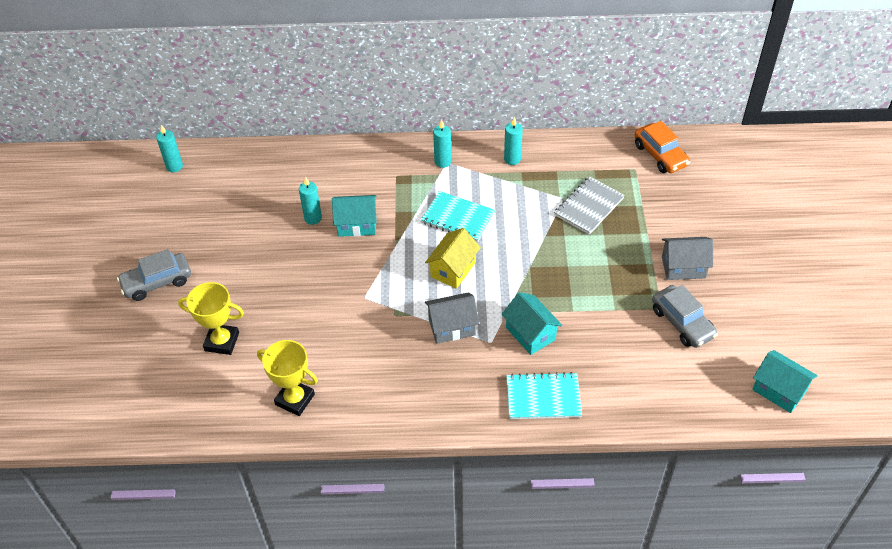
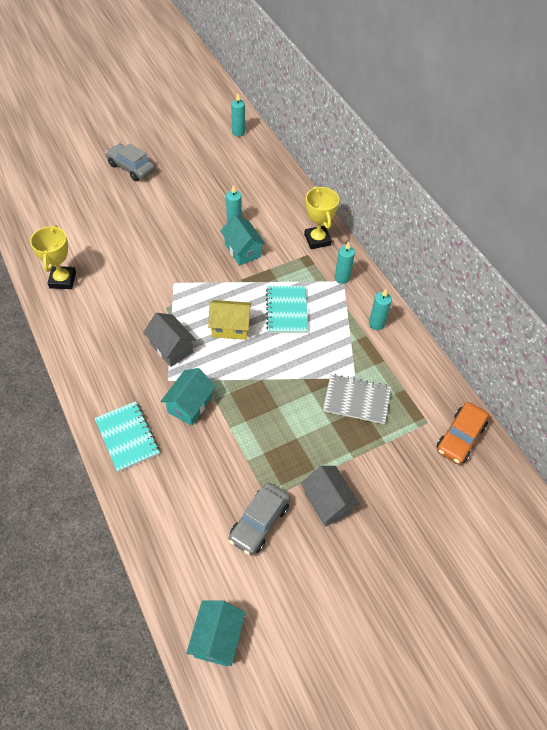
camera: 60 degrees right, 5 degrees up
yellow trophy [178,282,244,355] -> yellow trophy moved to [304,186,339,249]

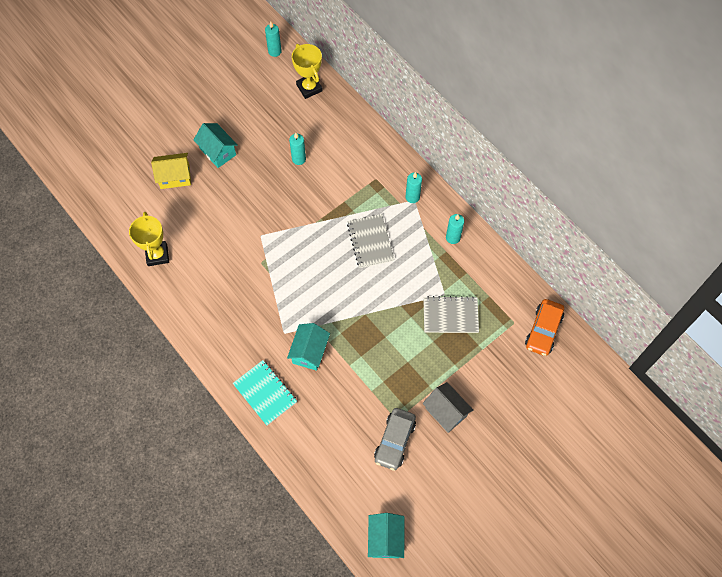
camera: 10 degrees left, 10 degrees up
grey car [106,143,155,181] -> none
grey house [143,313,196,367] -> none
yellow house [208,300,252,340] -> yellow house moved to [151,153,191,189]
turquoise house [220,214,265,266] -> turquoise house moved to [193,123,237,168]
turquoise notebook [266,286,308,333] -> grey notebook [347,214,395,268]
yellow trophy [304,186,339,249] -> yellow trophy moved to [292,44,323,99]

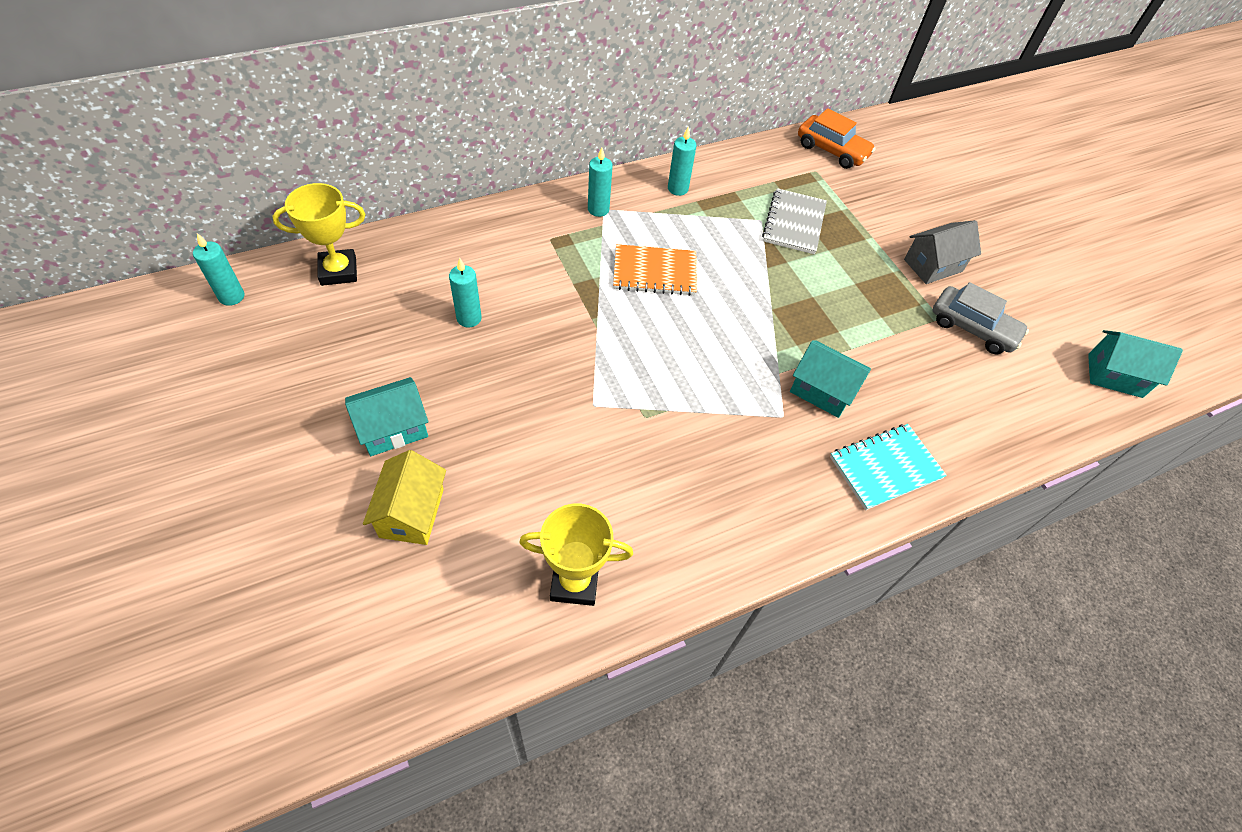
camera: 80 degrees left, 10 degrees down
grey notebook [347,214,395,268] -> orange notebook [613,244,697,296]

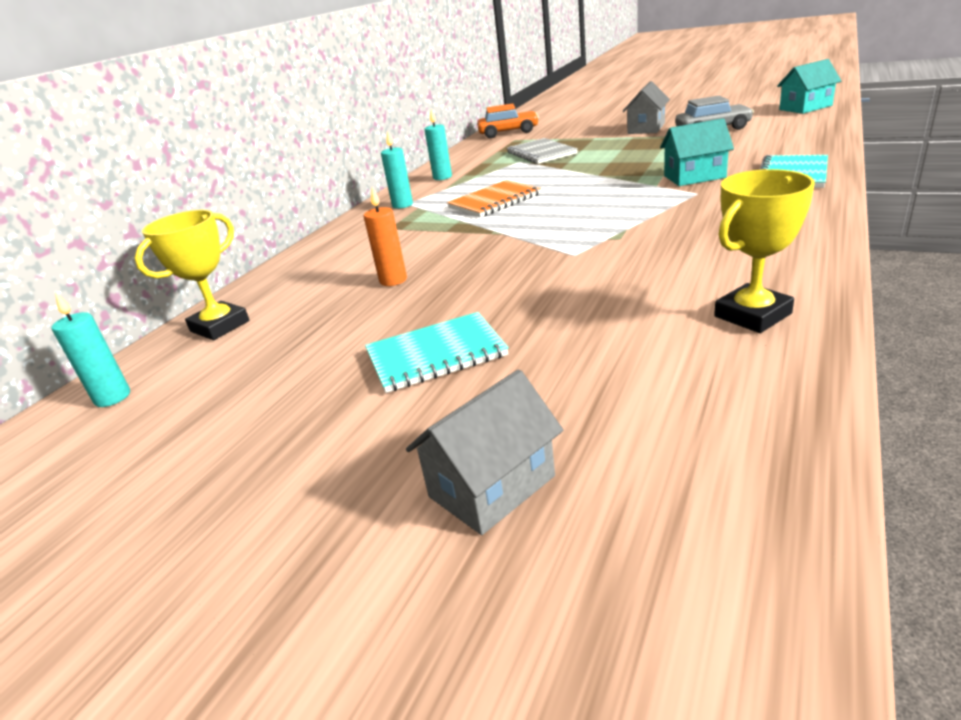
camera: 30 degrees left, 25 degrees down
turquoise house [345,377,428,456] -> turquoise notebook [365,312,509,393]
yellow house [363,450,446,545] -> none
turquoise candle [449,258,482,327] -> orange candle [363,187,407,286]
none -> grey house [406,369,563,535]

